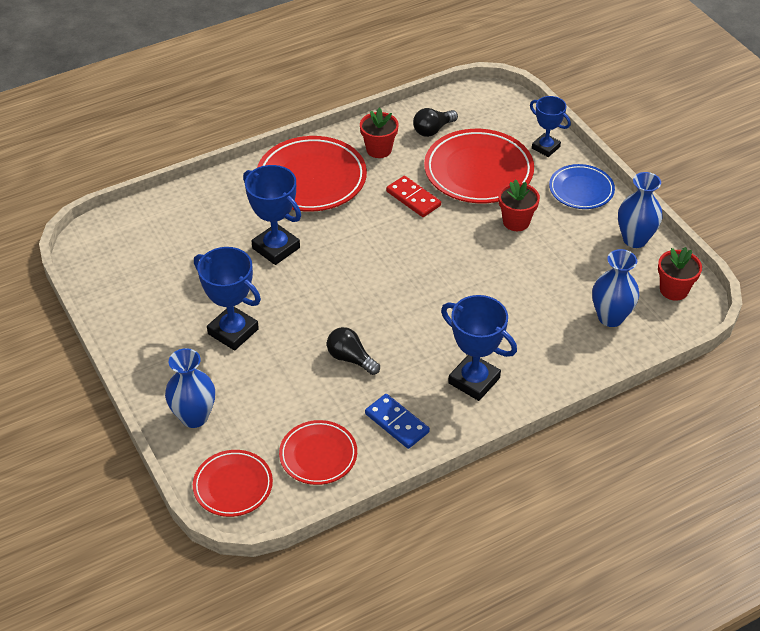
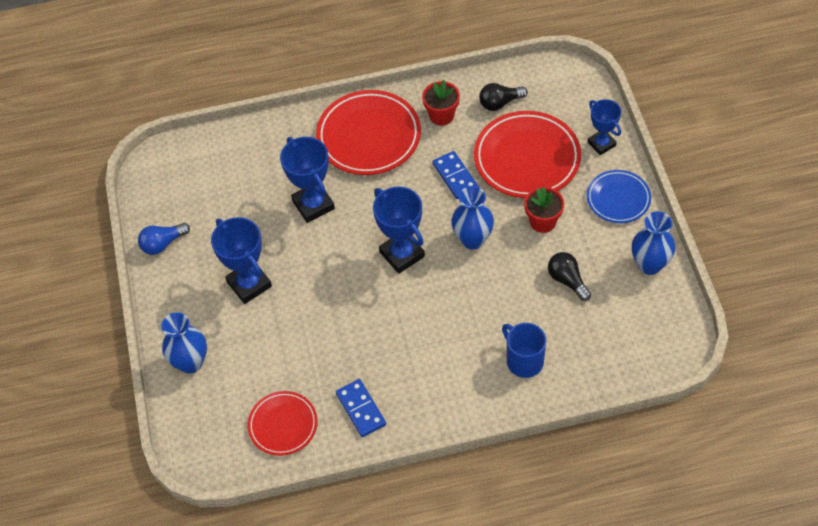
camera: 20 degrees right, 10 degrees up
red plate [193,450,273,517] -> none
black light bulb [327,327,380,375] -> black light bulb moved to [548,252,591,301]
red domino [386,176,441,217] -> blue domino [433,151,479,199]
blue trophy [441,295,517,401] -> blue trophy moved to [373,186,425,274]
blue vase [592,249,639,327] -> blue vase moved to [451,186,494,250]
red flower pot [658,247,702,301] -> none
none -> blue light bulb [138,223,190,255]
none -> blue mug [502,323,546,378]

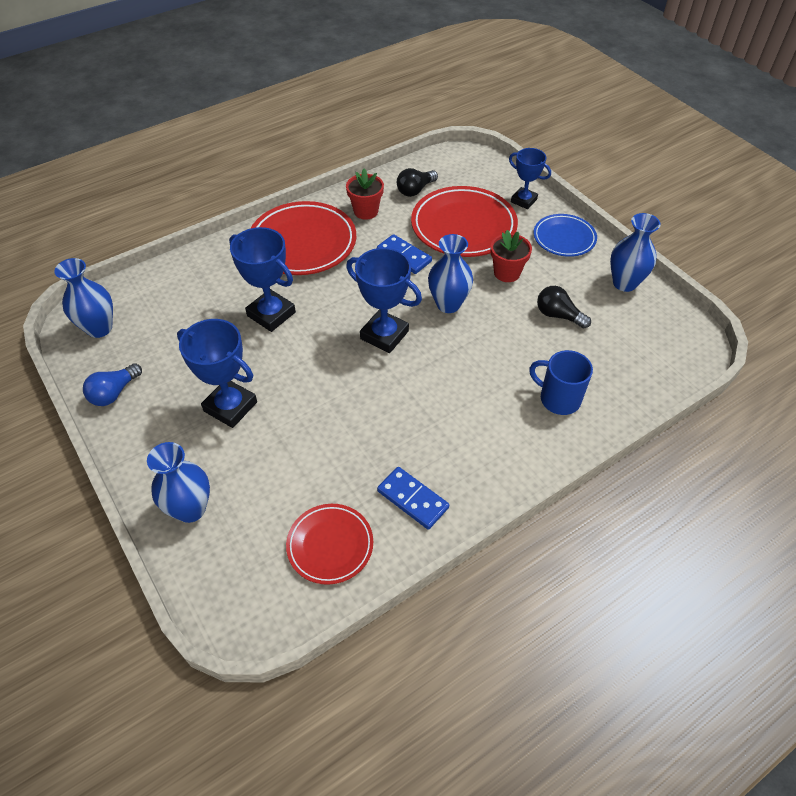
camera: 25 degrees left, 5 degrees down
none -> blue vase [54,258,113,338]

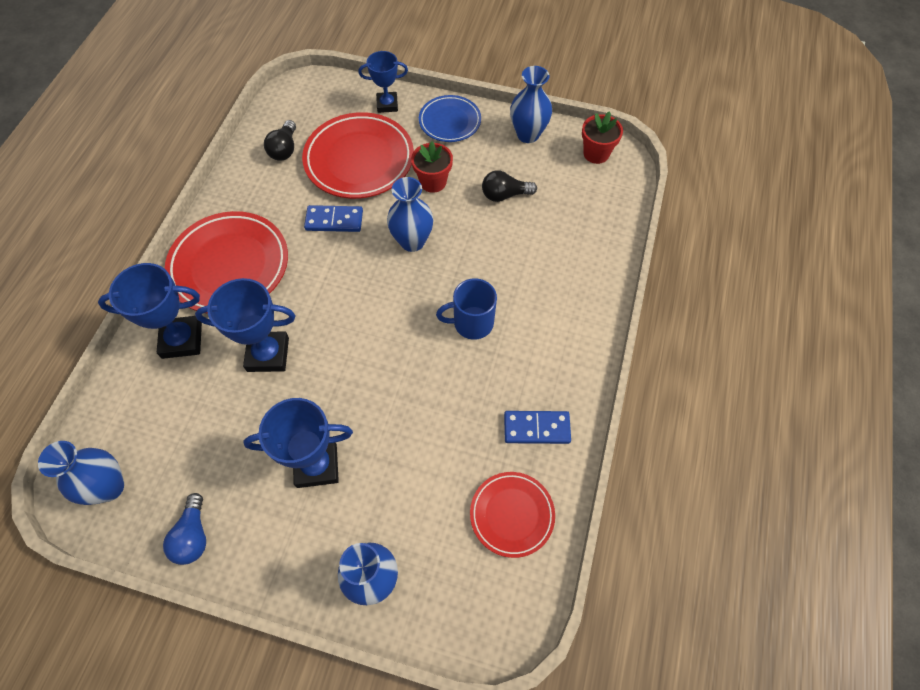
camera: 40 degrees left, 10 degrees up
red flower pot [346,169,384,220] -> red flower pot moved to [582,111,623,164]
blue trophy [346,248,422,353] -> blue trophy moved to [98,263,202,359]
blue mug [529,350,593,415] -> blue mug moved to [436,278,497,340]

